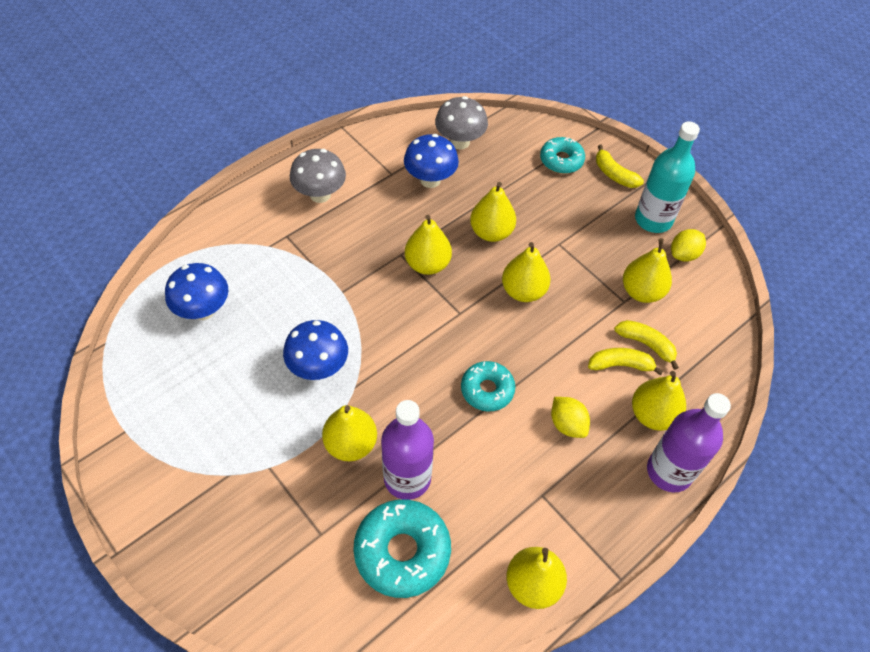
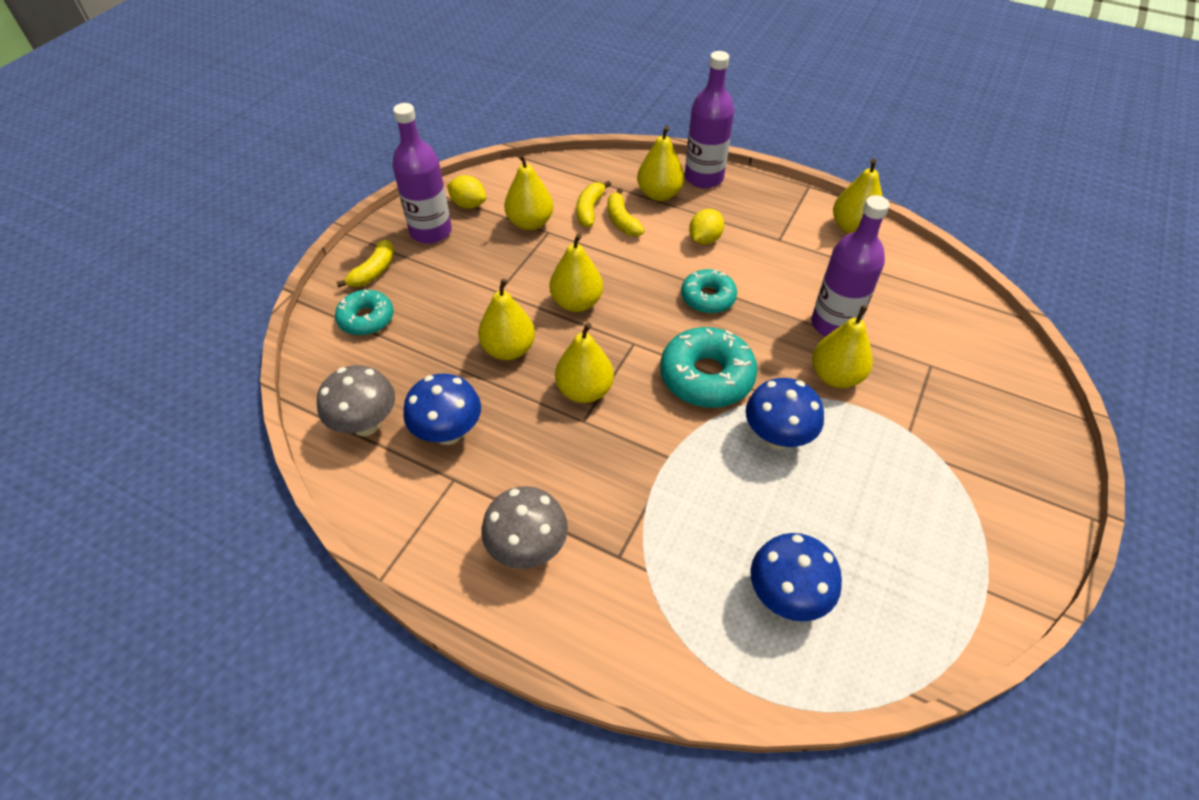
camera: 110 degrees left, 5 degrees down
turquoise donut [353,499,451,598] -> turquoise donut moved to [660,327,757,408]
turquoise bottle [635,121,700,233] -> purple bottle [392,103,452,244]

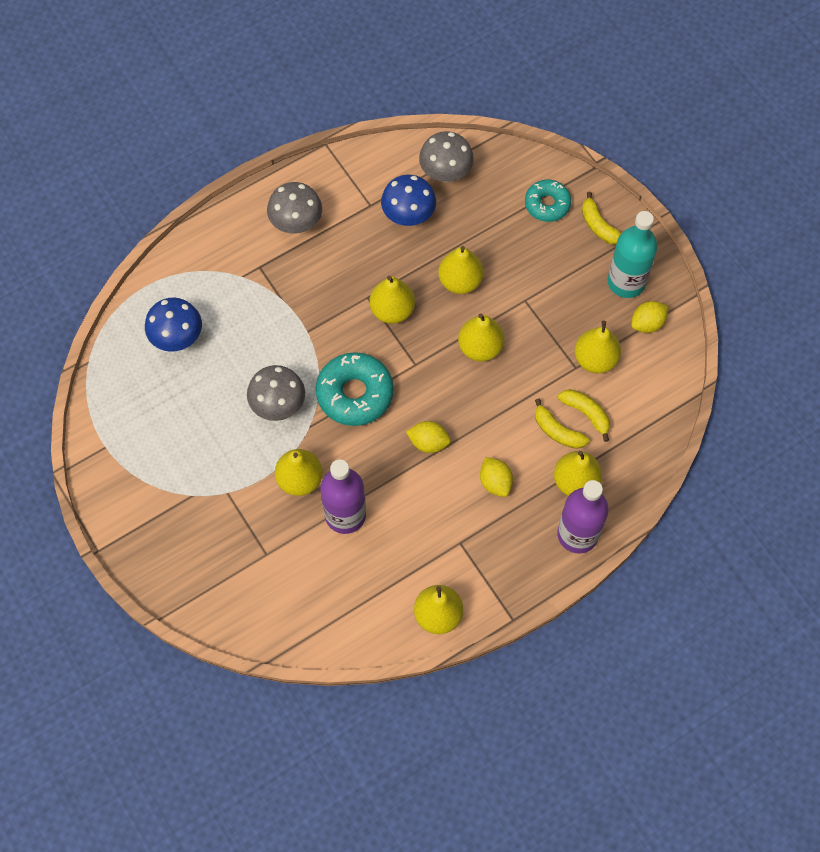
camera: 120 degrees right, 15 degrees up
purple bottle [392,103,452,244] -> turquoise bottle [608,211,658,298]
yellow banana [608,188,644,236] -> yellow banana turned 150 degrees counterclockwise [535,398,590,449]
turquoise donut [681,269,737,313] -> yellow lemon [406,421,451,453]
blue mushroom [745,378,824,449] -> grey mushroom [247,365,305,421]

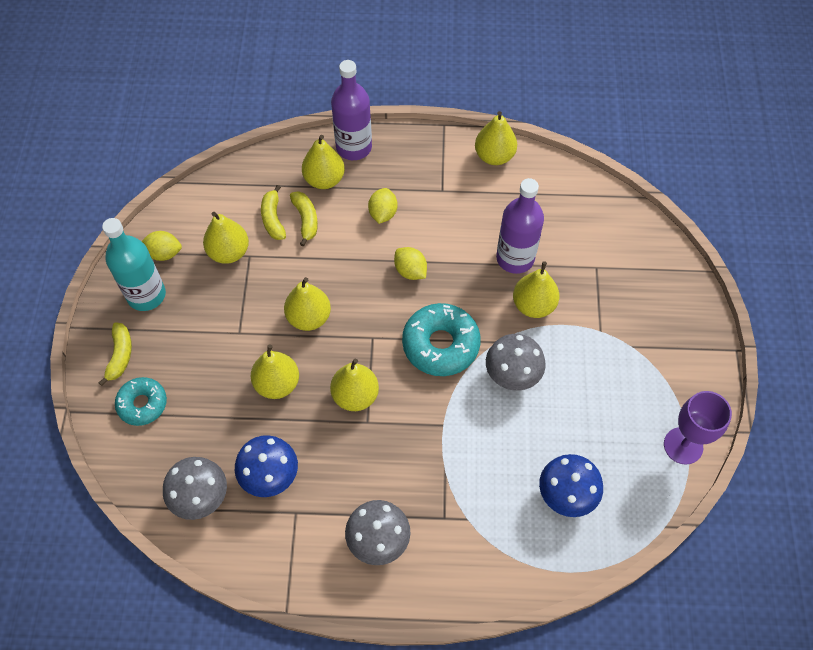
camera: 145 degrees left, 5 degrees down
none -> purple goblet [664,391,732,465]

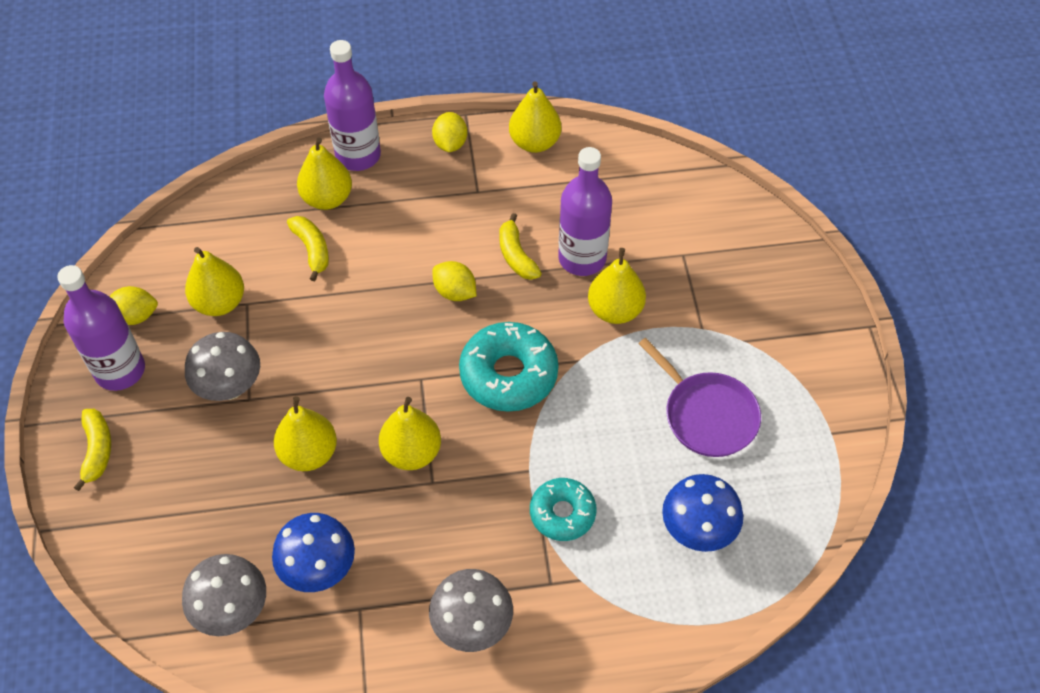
camera: 10 degrees left, 5 degrees down
turquoise bottle [102,218,166,311] -> purple bottle [57,265,145,391]
turquoise donut [115,377,167,426] -> turquoise donut moved to [530,478,597,541]
yellow banana [261,185,286,240] -> yellow banana moved to [499,213,542,280]
yellow pear [284,277,331,331] -> none
yellow lemon [368,188,398,224] -> yellow lemon moved to [432,112,467,152]
grey mushroom [486,334,546,391] -> grey mushroom moved to [185,332,260,401]
purple goblet [664,391,732,465] -> none
none -> purple pan [638,338,761,457]

